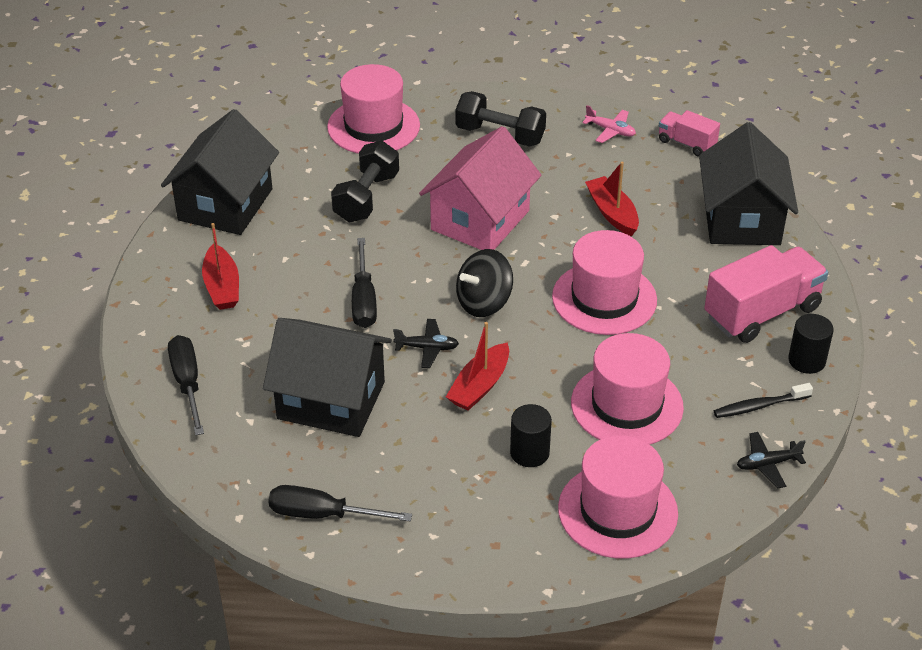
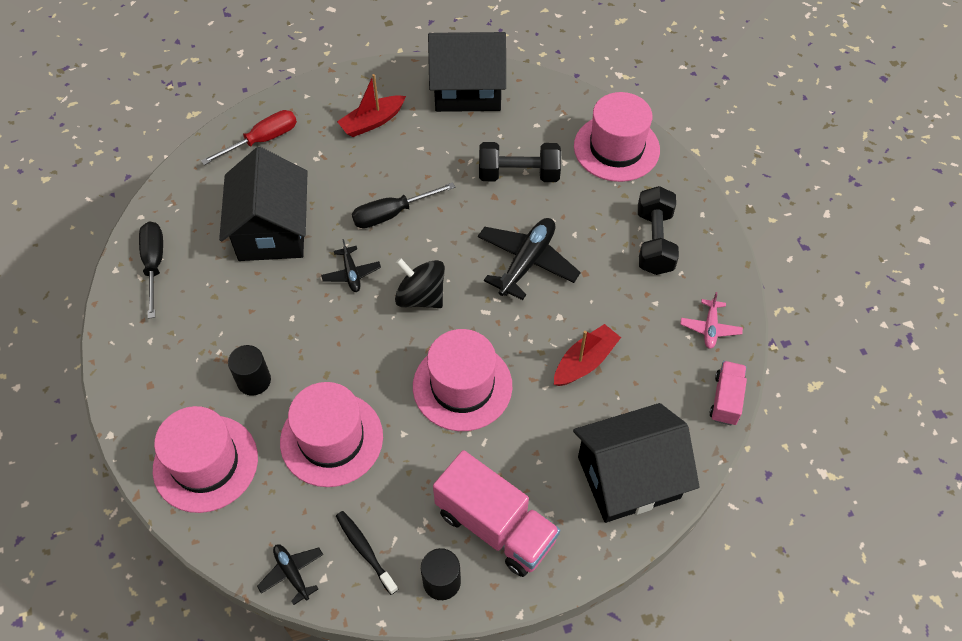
camera: 70 degrees right, 15 degrees up
black screwdriver [168,335,204,435] -> red screwdriver [201,110,297,165]
pink house [419,126,541,250] -> black plane [478,218,581,300]
red boat [446,322,509,411] -> none

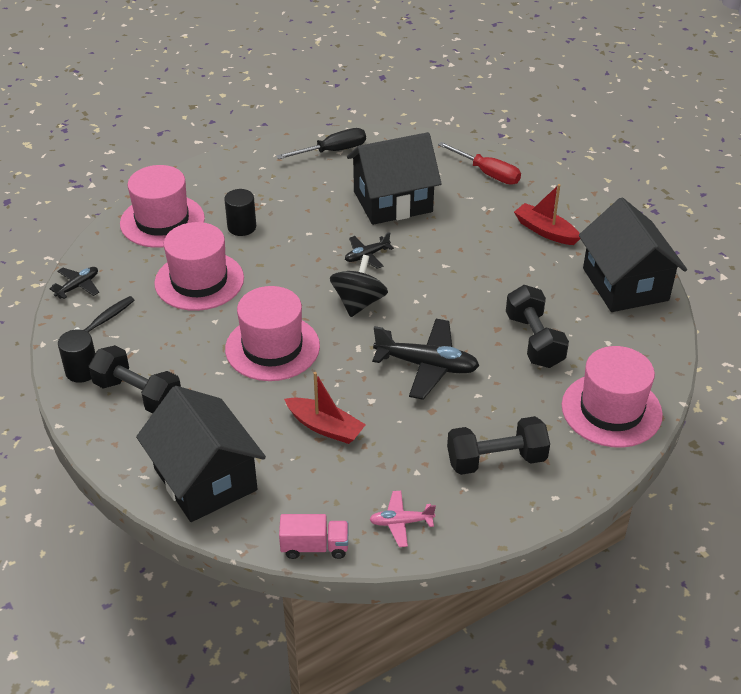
camera: 75 degrees right, 15 degrees down
black screwdriver [352,182,455,228] -> none
pink truck [433,450,560,577] -> black dumbbell [89,345,181,413]

